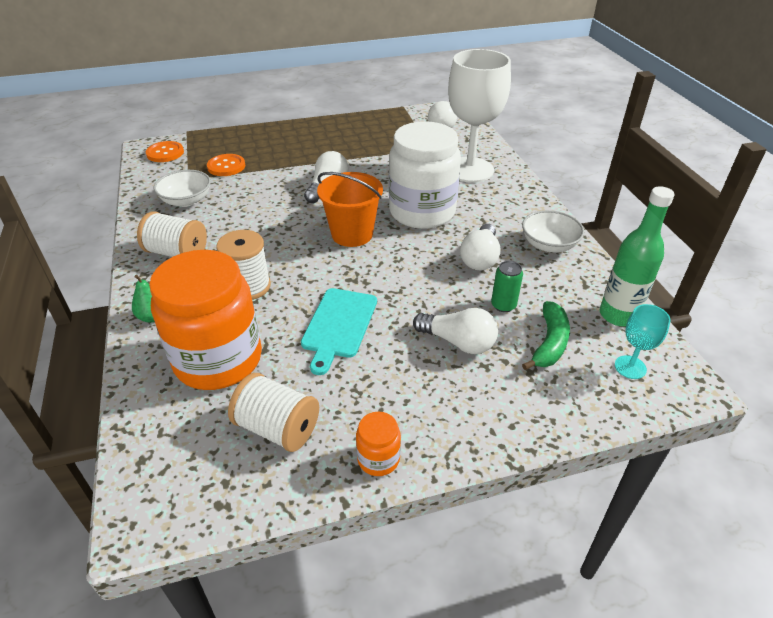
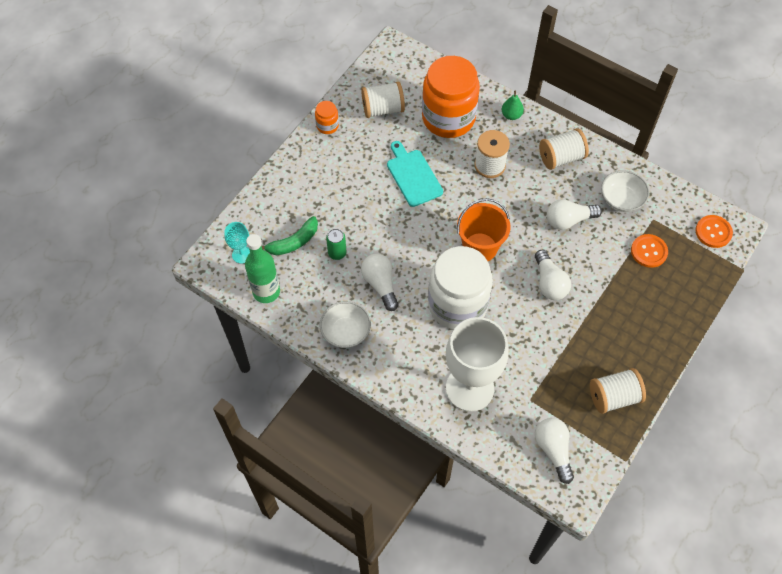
camera: 140 degrees right, 20 degrees up
white light bulb [413,308,498,354] -> white light bulb moved to [547,199,602,230]
green banana [522,301,570,370] -> green banana turned 105 degrees counterclockwise [262,216,318,255]
none -> white spool [590,368,646,414]

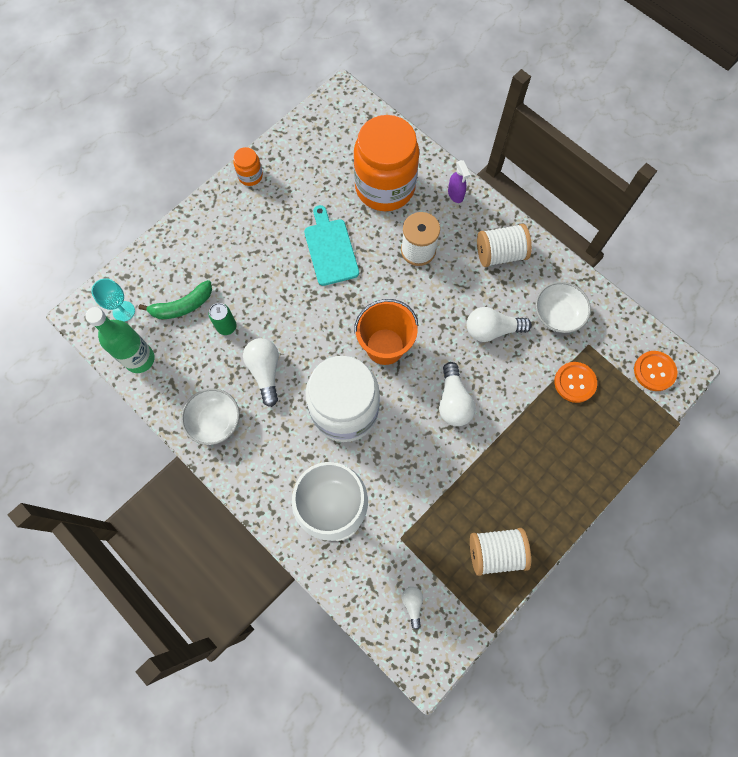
camera: 10 degrees right, 10 degrees up
white spool [361,82,405,118] -> none
green pear [502,90,524,120] -> purple spray bottle [448,160,470,203]
white light bulb [535,418,574,484] -> white light bulb [402,587,423,630], size x0.54

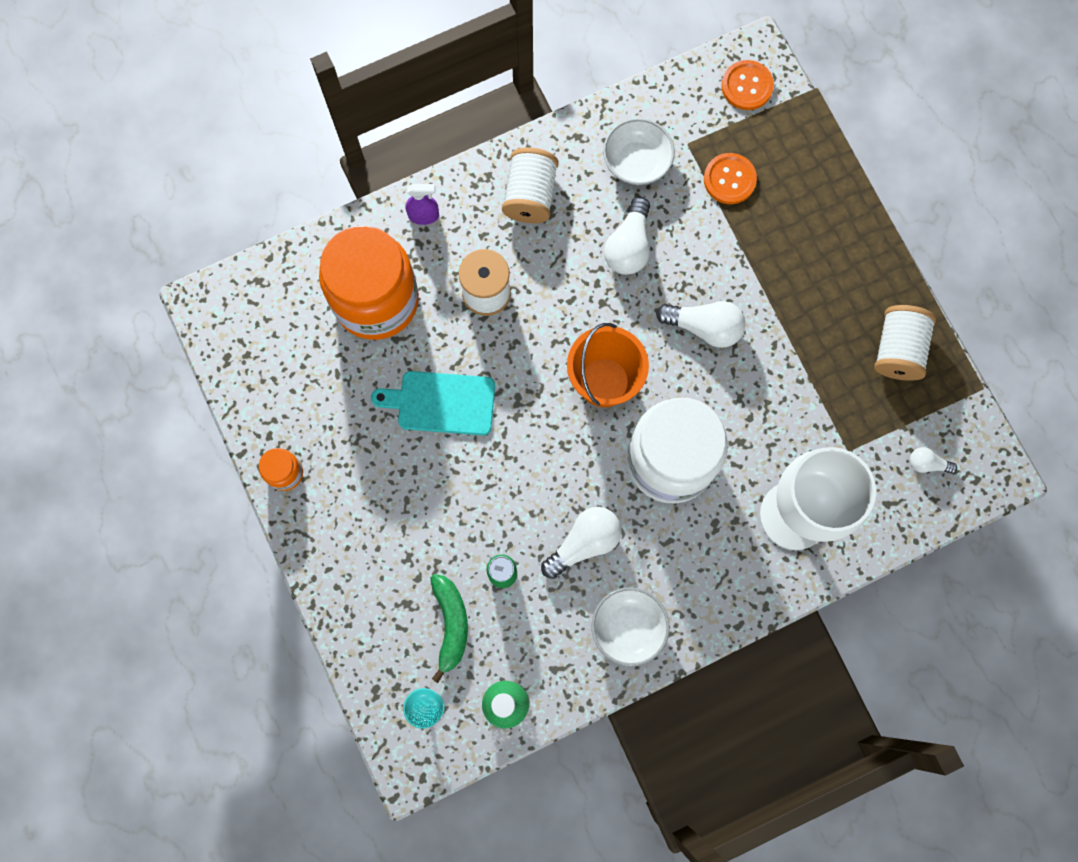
camera: 70 degrees left, 5 degrees up
white light bulb [243,338,279,407] -> white light bulb turned 135 degrees clockwise [541,507,621,579]

